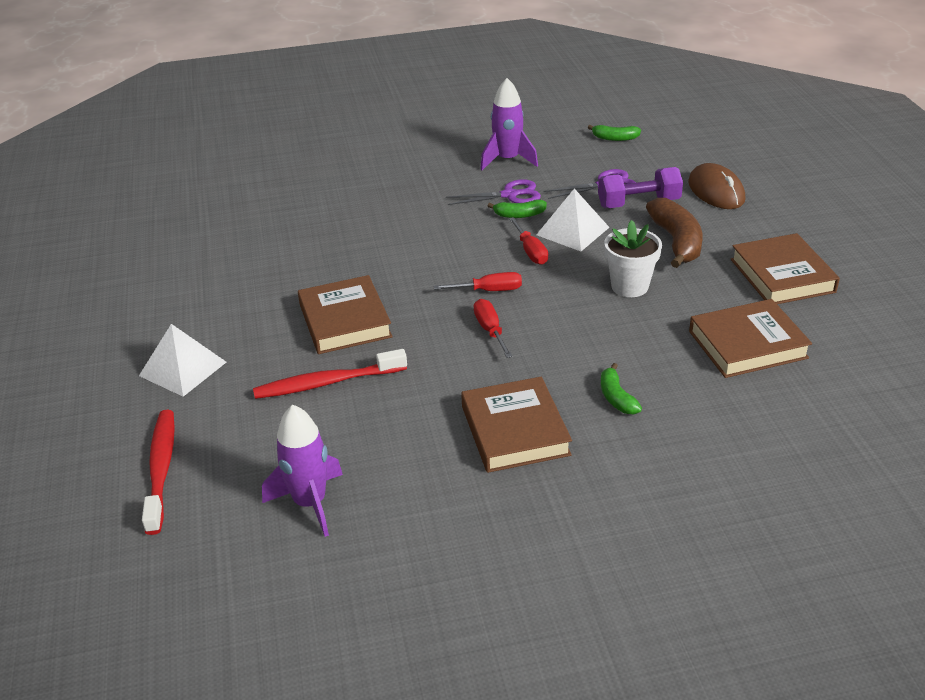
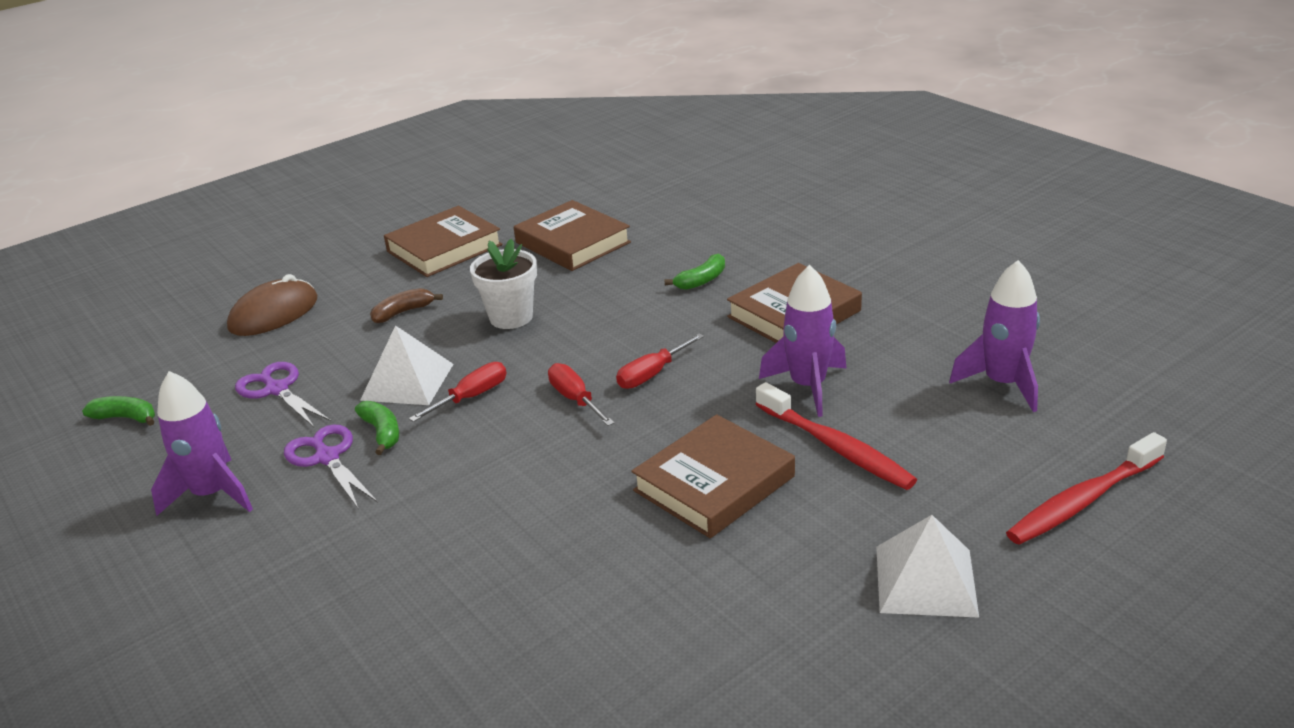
camera: 115 degrees left, 5 degrees down
green banana [588,125,641,141] -> green banana turned 60 degrees counterclockwise [82,396,155,426]
purple dumbbell [598,167,683,208] -> none
brown banana [646,198,703,268] -> brown banana [370,288,443,323], size x0.55
none -> purple rocket [759,265,846,417]

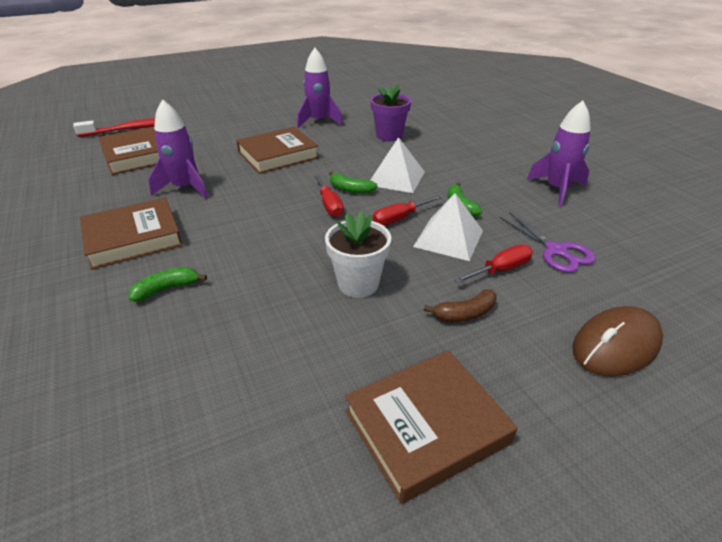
camera: 170 degrees left, 5 degrees up
green banana [82,396,155,426] -> green banana moved to [329,172,378,194]
purple scissors [284,424,378,508] -> none
brown book [514,200,631,271] -> brown book moved to [98,127,160,175]
red screwdriver [616,333,704,389] -> red screwdriver moved to [454,244,533,283]
red toothbrush [756,382,917,490] -> none
white pyramid [876,515,979,617] -> white pyramid moved to [371,137,425,193]
purple rocket [949,260,1040,412] -> purple rocket moved to [297,48,343,128]
none -> purple flower pot [370,84,411,141]

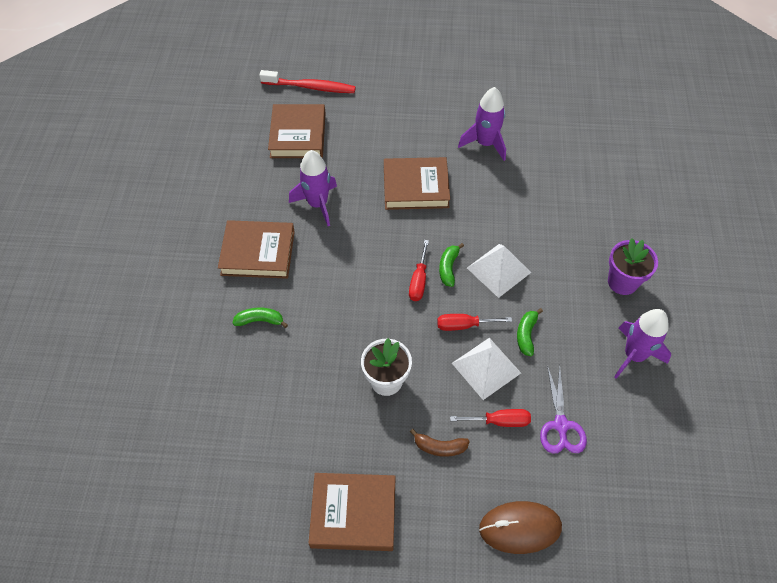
camera: 30 degrees right, 20 degrees up
green banana [329,172,378,194] -> green banana turned 45 degrees clockwise [439,243,464,287]
purple flower pot [370,84,411,141] -> purple flower pot moved to [608,238,658,295]

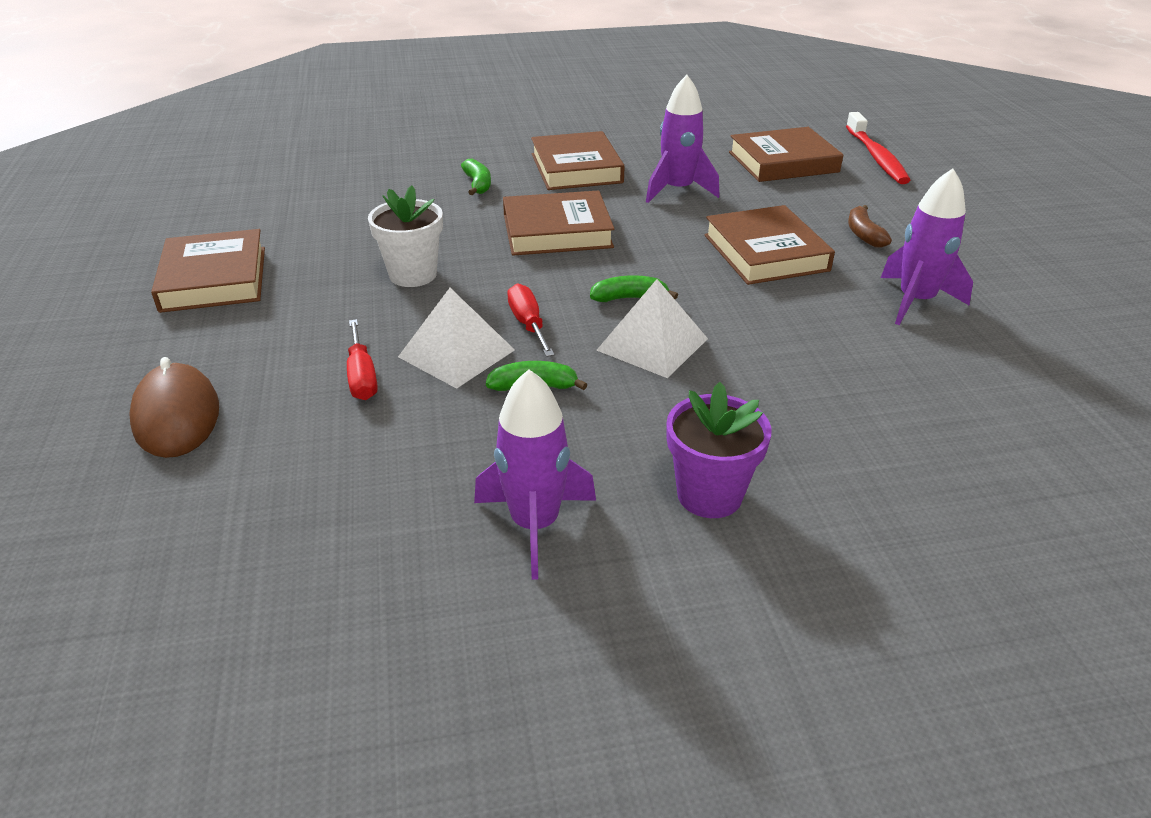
camera: 75 degrees right, 20 degrees down
red screwdriver [409,240,429,301] -> none
brown banana [410,429,470,457] -> brown banana moved to [848,205,892,248]
purple scissors [540,365,587,453] -> none
none -> brown book [503,190,614,256]

